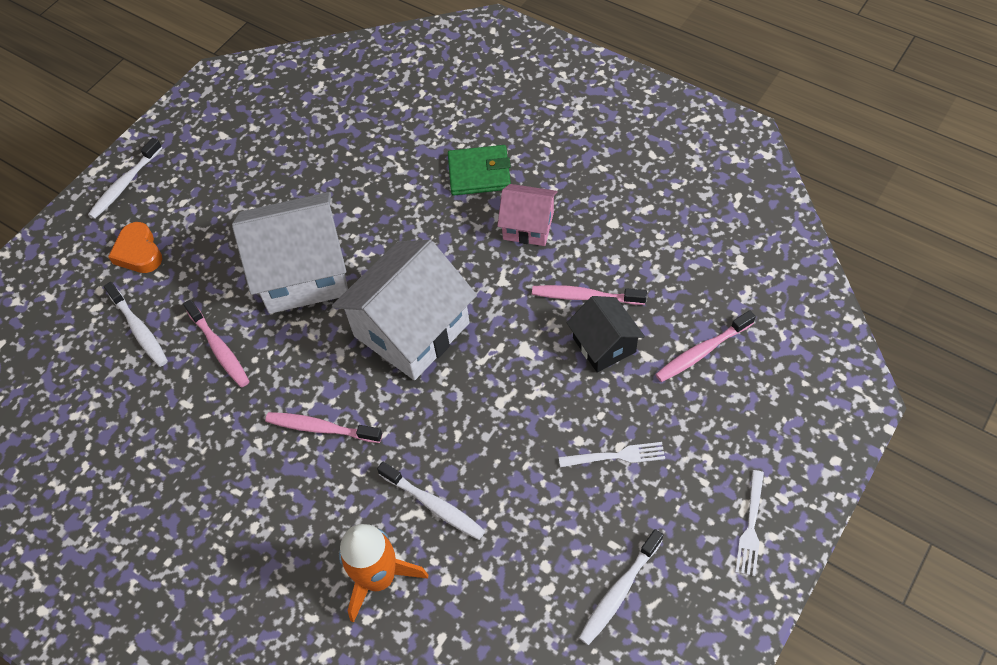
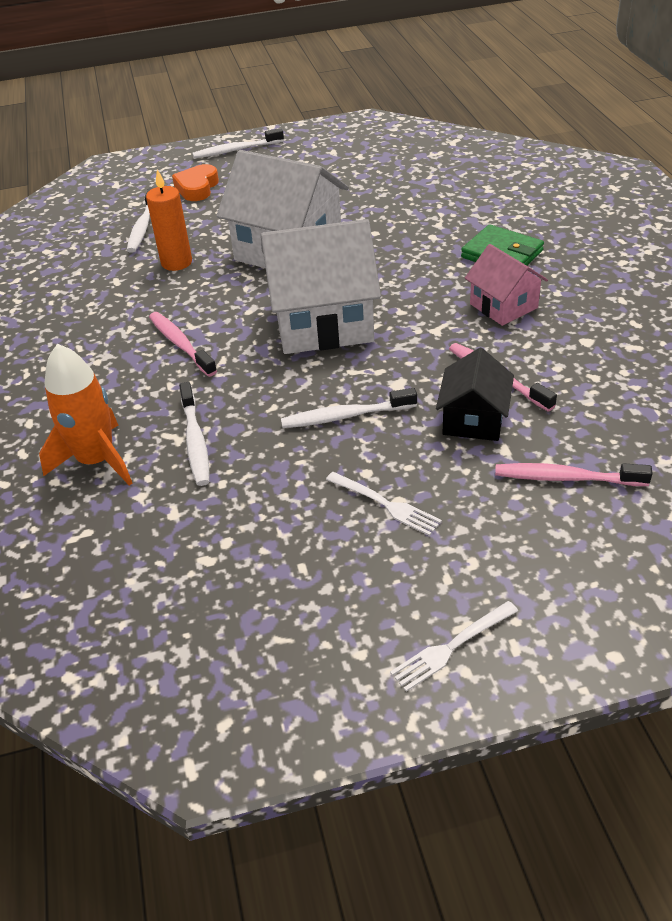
camera: 40 degrees right, 15 degrees down
pink toothbrush [183,299,250,387] -> orange candle [146,169,192,271]
white toothbrush [579,529,663,645] -> white toothbrush moved to [281,388,417,428]

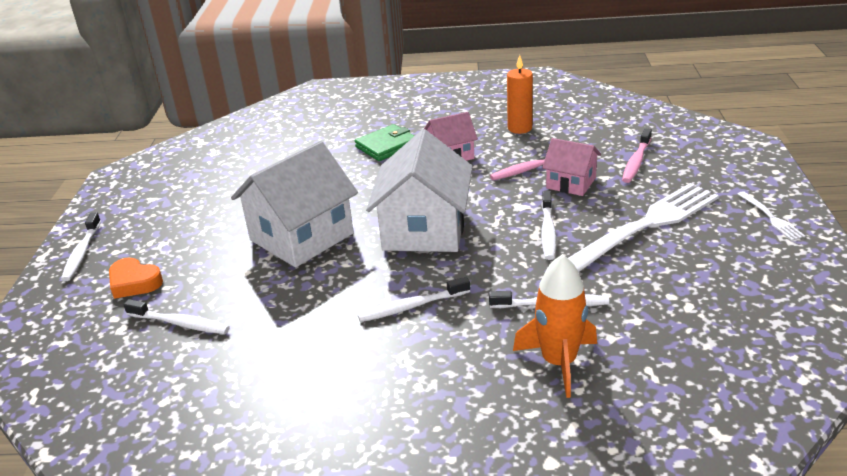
camera: 75 degrees left, 10 degrees down
orange candle [146,169,192,271] -> orange candle moved to [507,55,533,134]
pink toothbrush [149,312,217,377] -> white toothbrush [358,277,470,322]
white fork [326,472,442,536] -> white fork [568,183,719,272], size x2.30
black house [436,348,514,441] -> pink house [542,138,601,196]

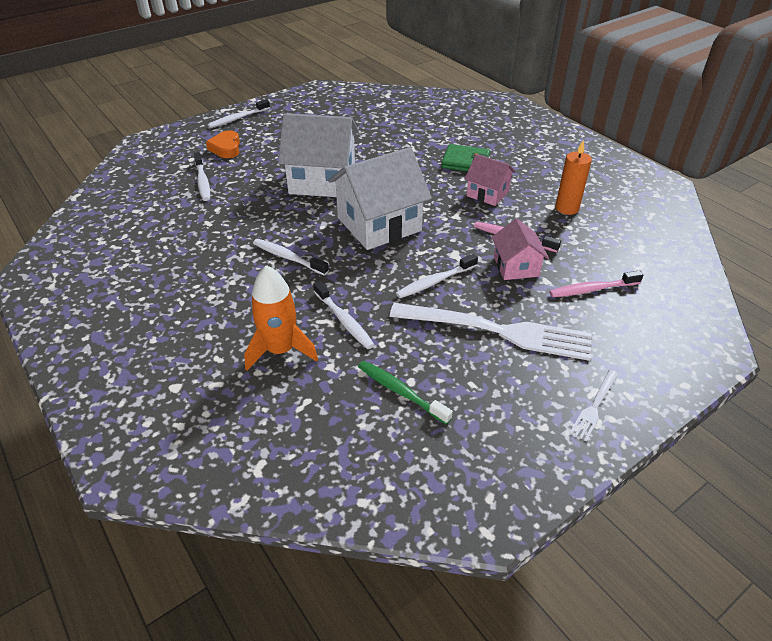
camera: 50 degrees right, 10 degrees up
none -> green toothbrush [358,361,453,425]

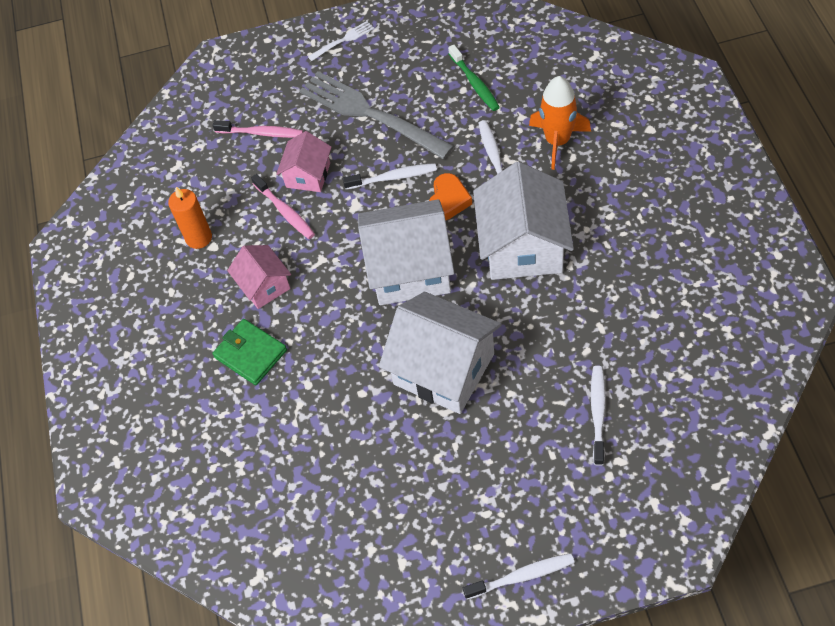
camera: 150 degrees left, 15 degrees up
orange heart [206,130,240,158] -> orange heart moved to [429,173,472,220]
white toothbrush [253,239,329,276] -> white house [473,162,574,280]
white fork [389,303,592,361] -> grey fork [300,71,454,159]

